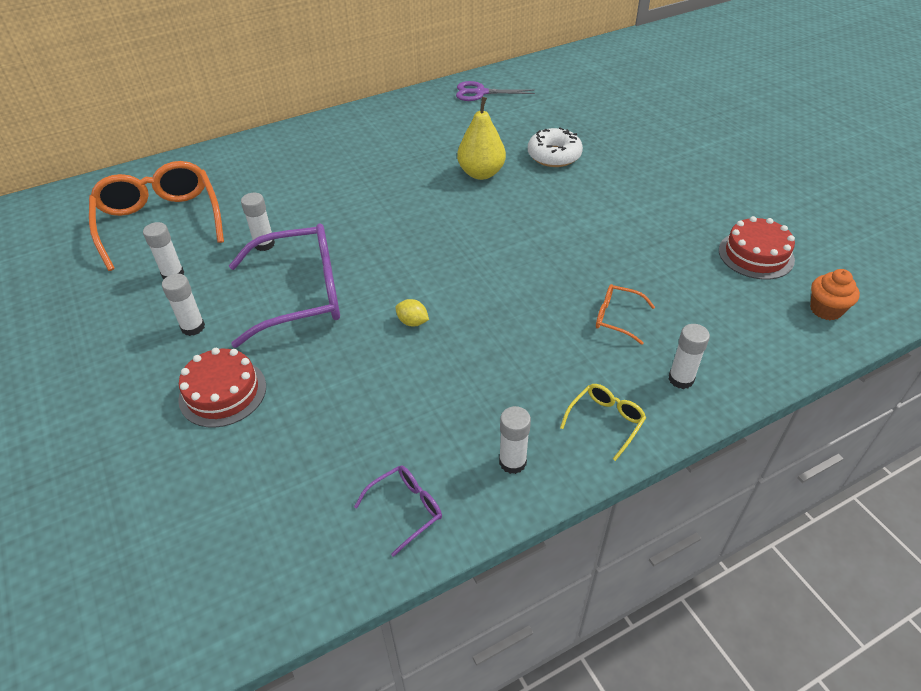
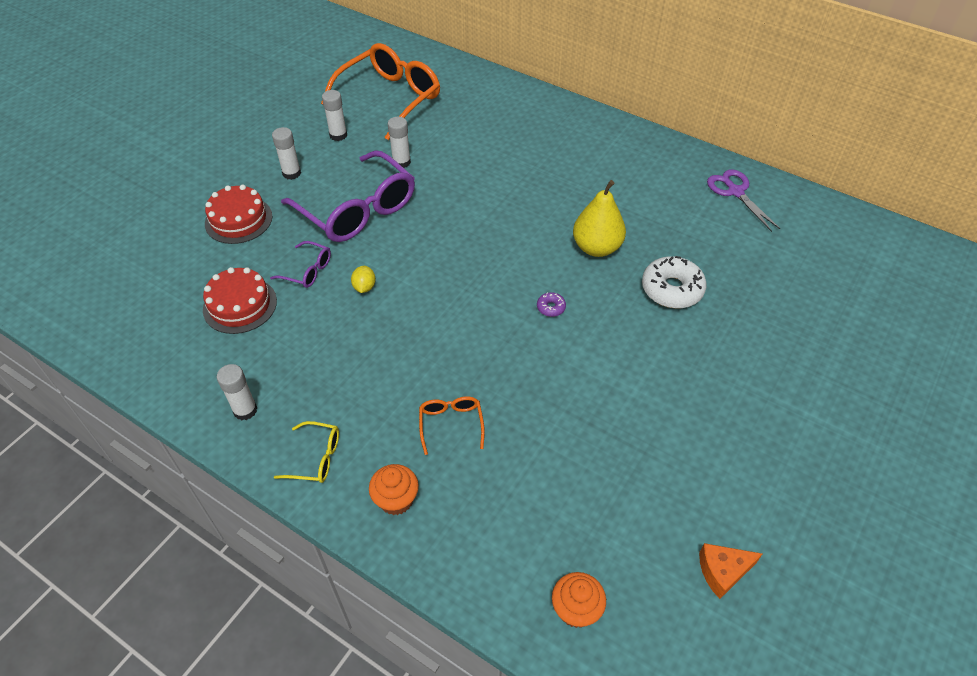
camera: 60 degrees right, 5 degrees up
purple glasses [354,465,442,557] -> purple glasses moved to [270,241,331,288]
white glue stick [669,324,710,389] -> orange cupcake [369,464,419,515]
red cake [719,216,795,280] -> red cake moved to [203,267,277,334]
none -> purple donut [537,292,566,317]
none -> orange cheese [699,543,762,599]

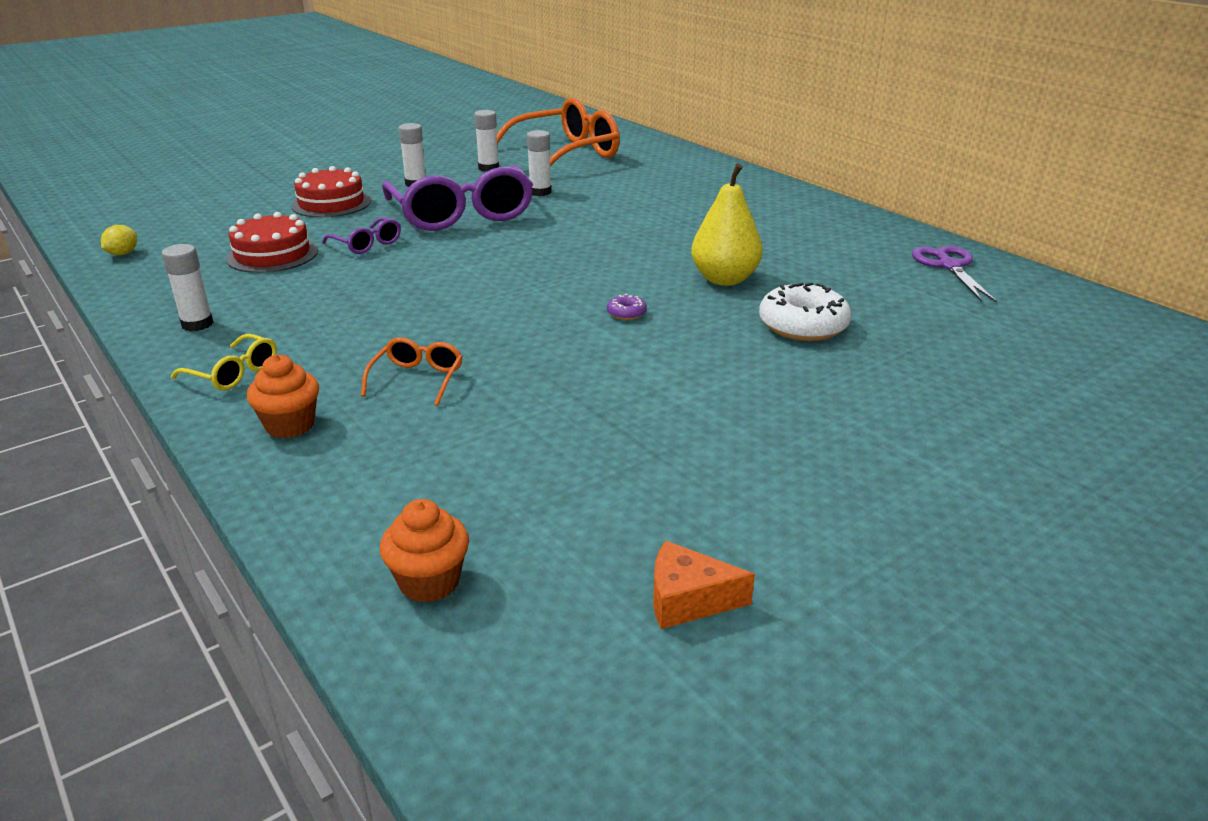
camera: 20 degrees right, 20 degrees down
yellow lemon [351,266,376,293] -> yellow lemon moved to [101,225,137,255]

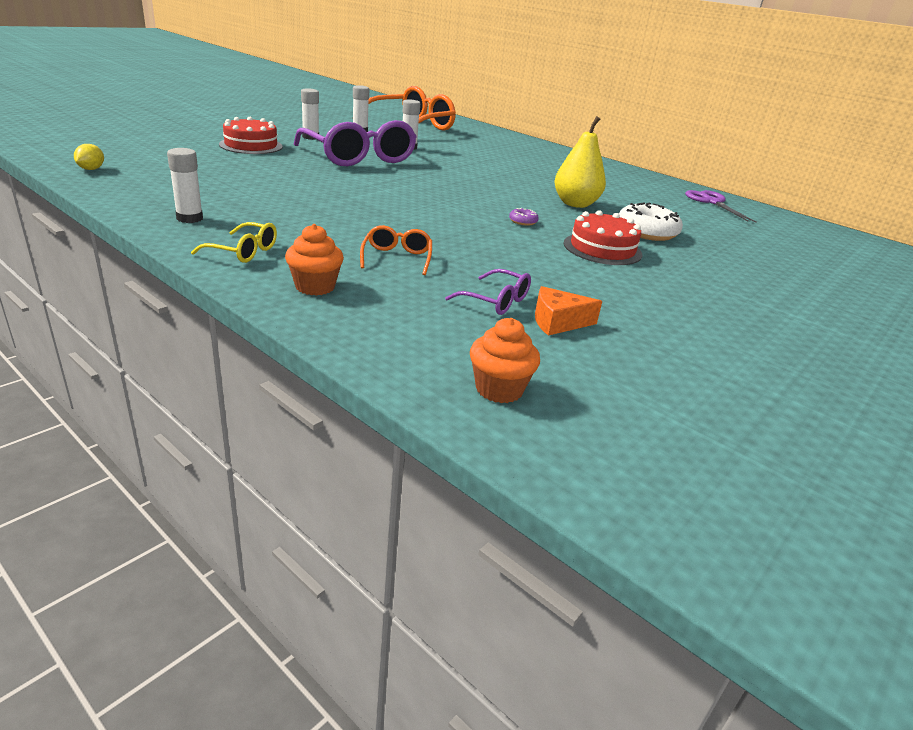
camera: 15 degrees left, 0 degrees up
red cake [226,212,318,273] -> red cake moved to [563,210,642,265]
purple glasses [322,217,401,254] -> purple glasses moved to [445,269,531,315]
orange cheese [653,541,755,629] -> orange cheese moved to [535,286,602,336]

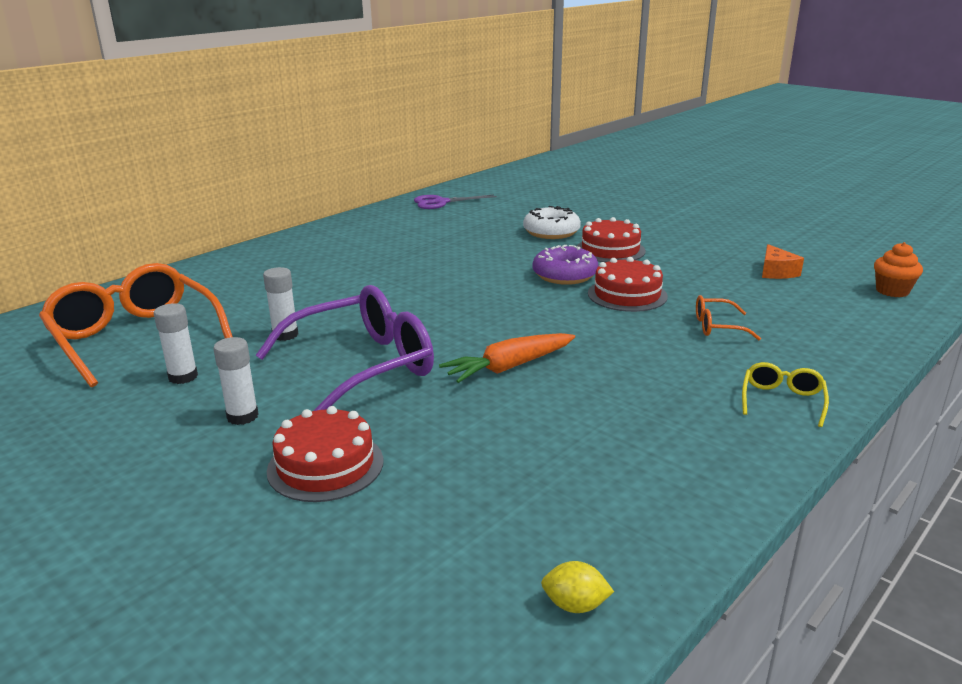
camera: 85 degrees left, 5 degrees down
white glue stick [167,148,203,223] -> none
orange cupcake [285,224,344,296] -> none
purple glasses [445,269,531,315] -> none
purple donut [509,208,539,226] -> purple donut [533,245,598,285], size x2.19
yellow pear [554,116,606,208] -> none
none -> orange carrot [439,333,575,383]
none -> red cake [588,257,668,312]

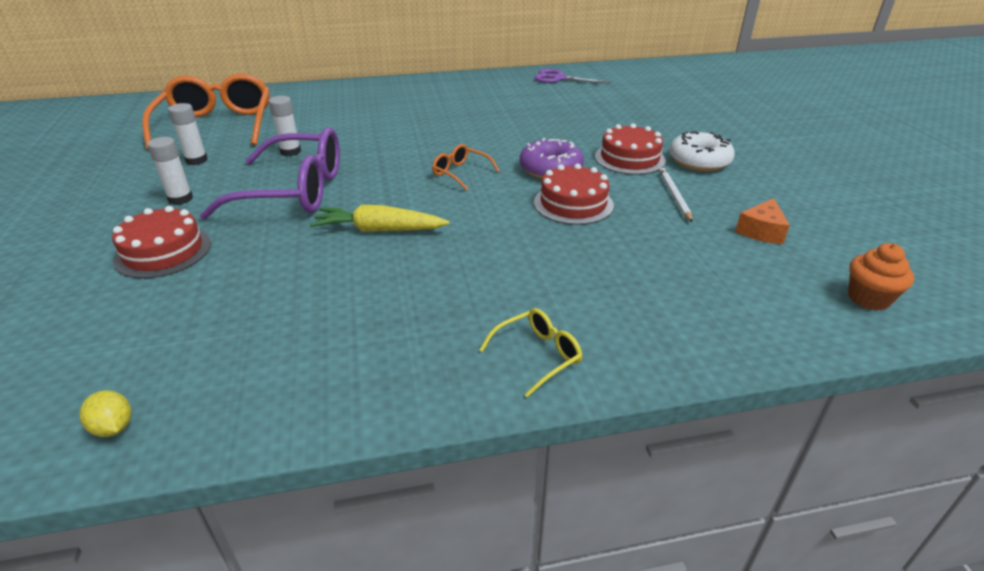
camera: 35 degrees right, 10 degrees up
orange carrot [439,333,575,383] -> yellow carrot [310,205,450,232]
white donut [523,206,581,239] -> white donut moved to [669,131,735,171]
orange glasses [696,295,761,340] -> orange glasses moved to [432,144,500,191]
none -> white pencil [659,168,693,222]

